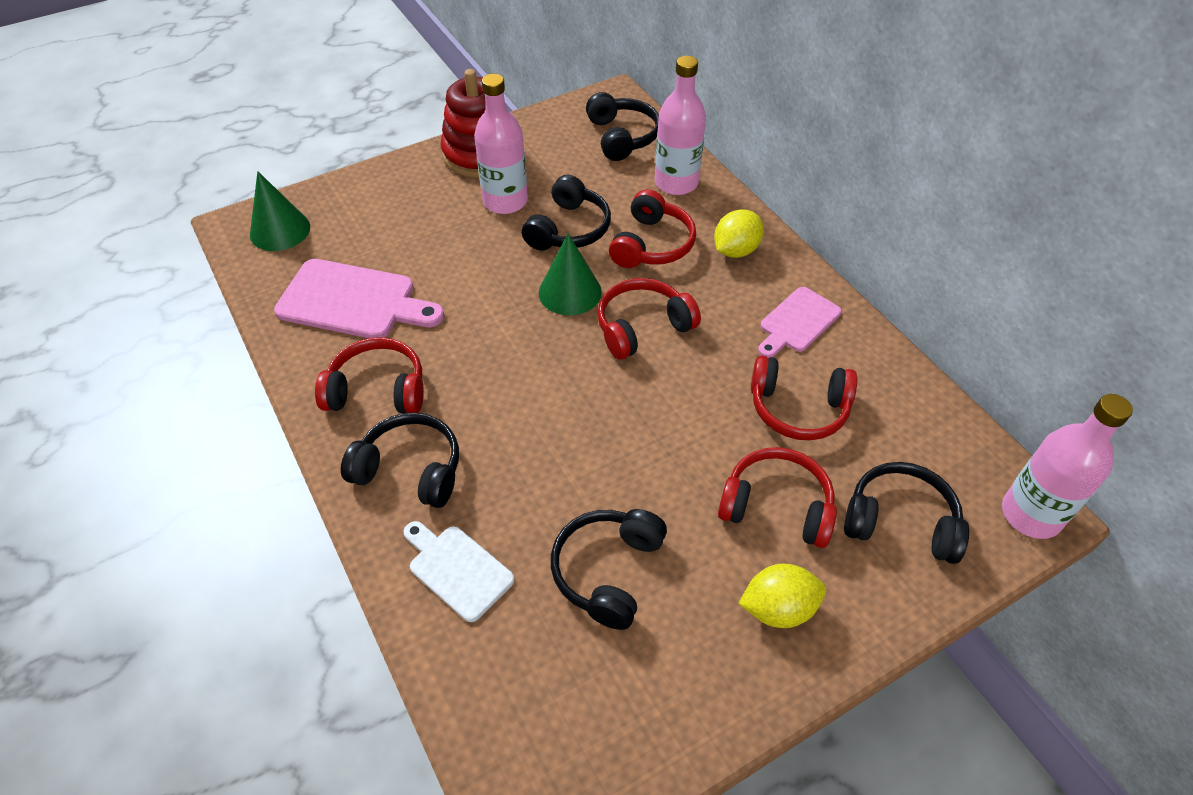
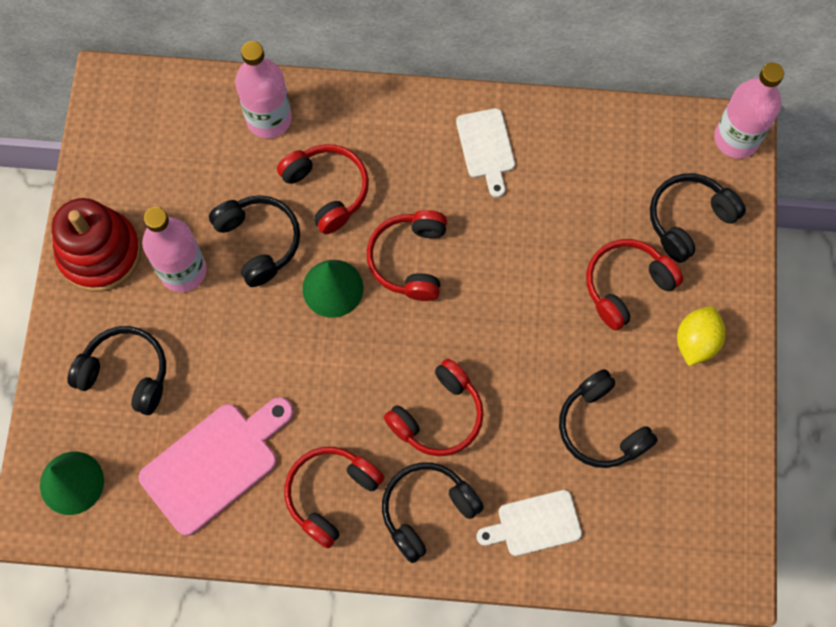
camera: 55 degrees left, 20 degrees up
black headphones [586,92,659,161] -> black headphones moved to [67,326,166,415]
yellow lemon [714,209,764,258] -> none
red headphones [751,356,857,440] -> red headphones moved to [384,359,484,456]
pink cutting board [758,287,842,358] -> white cutting board [456,108,515,198]

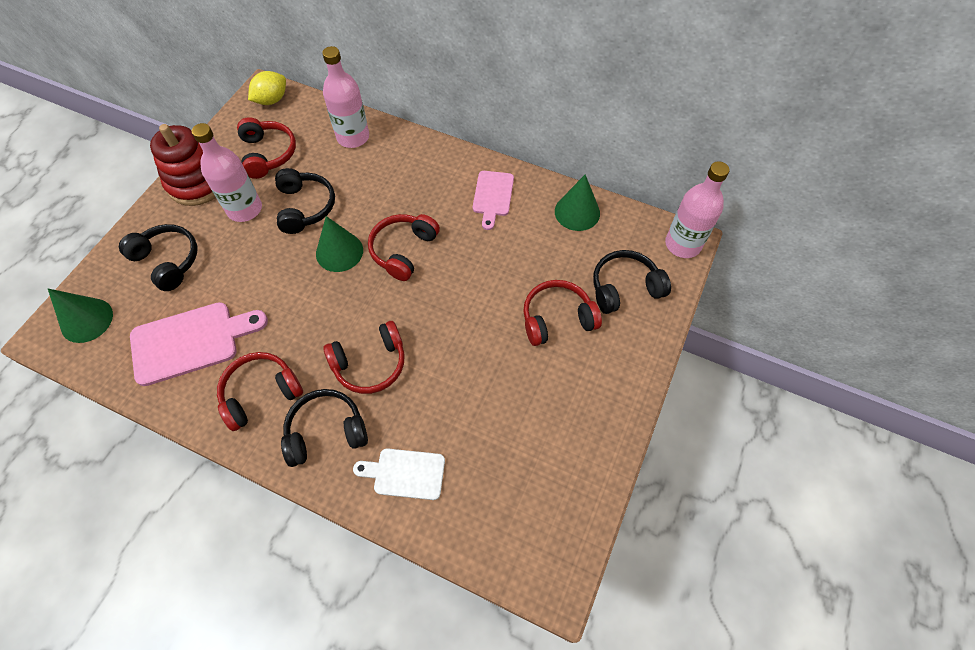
camera: 20 degrees right, 10 degrees down
red headphones [277,144,369,234] -> red headphones moved to [237,117,296,179]
white cutting board [456,108,515,198] -> pink cutting board [473,171,514,230]
black headphones [559,369,658,468] -> none
yellow lemon [677,306,726,366] -> yellow lemon moved to [248,71,286,105]
none -> green cone [555,174,600,231]

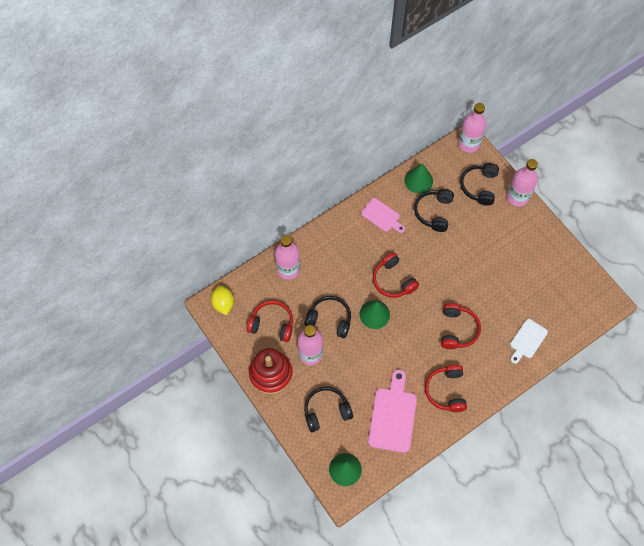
camera: 60 degrees left, 5 degrees up
black headphones [281,389,368,467] -> black headphones moved to [414,189,454,232]
red headphones [523,280,602,346] -> none
none -> pink bottle [507,159,538,207]

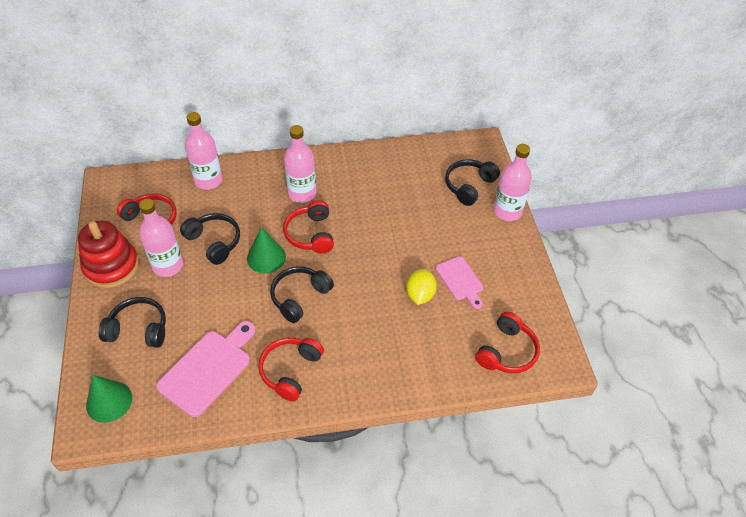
camera: 25 degrees right, 15 degrees down
yellow lemon [211,285,234,315] -> yellow lemon moved to [406,269,437,305]
pink cutting board [361,198,405,233] -> pink cutting board moved to [436,256,483,309]
green cone [404,163,433,194] -> none
black headphones [414,189,454,232] -> black headphones moved to [270,266,334,323]
red headphones [441,303,481,349] -> red headphones moved to [475,312,540,373]
pink bottle [458,103,487,153] -> pink bottle moved to [284,125,316,203]
white cutting board [510,319,548,364] -> none

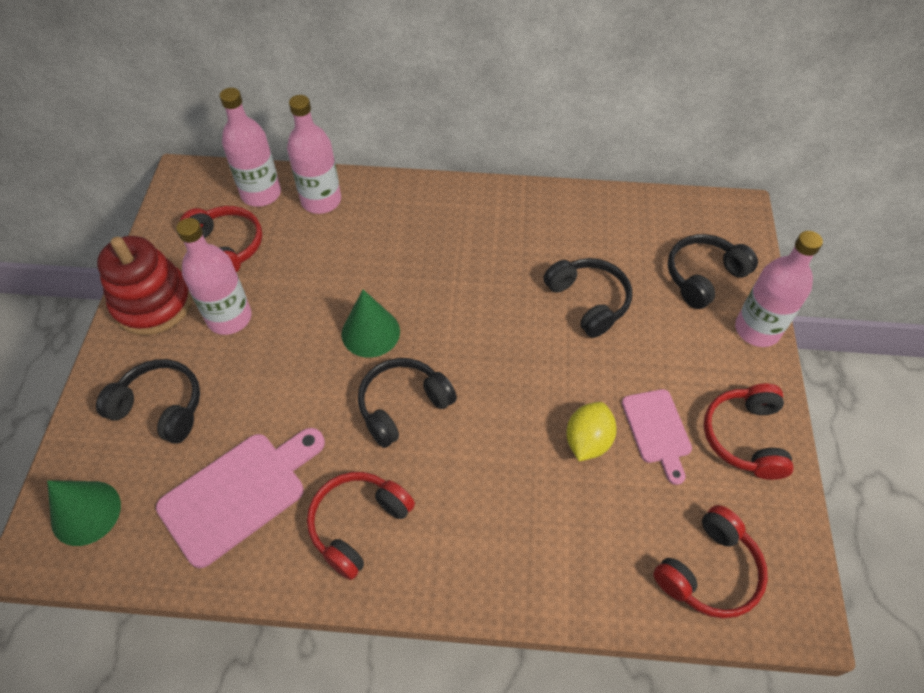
camera: 15 degrees right, 5 degrees up
black headphones [180,213,240,265] -> black headphones moved to [544,258,632,338]
red headphones [283,200,334,254] -> red headphones moved to [704,383,794,480]
pink bottle [284,125,316,203] -> pink bottle moved to [220,88,281,207]

